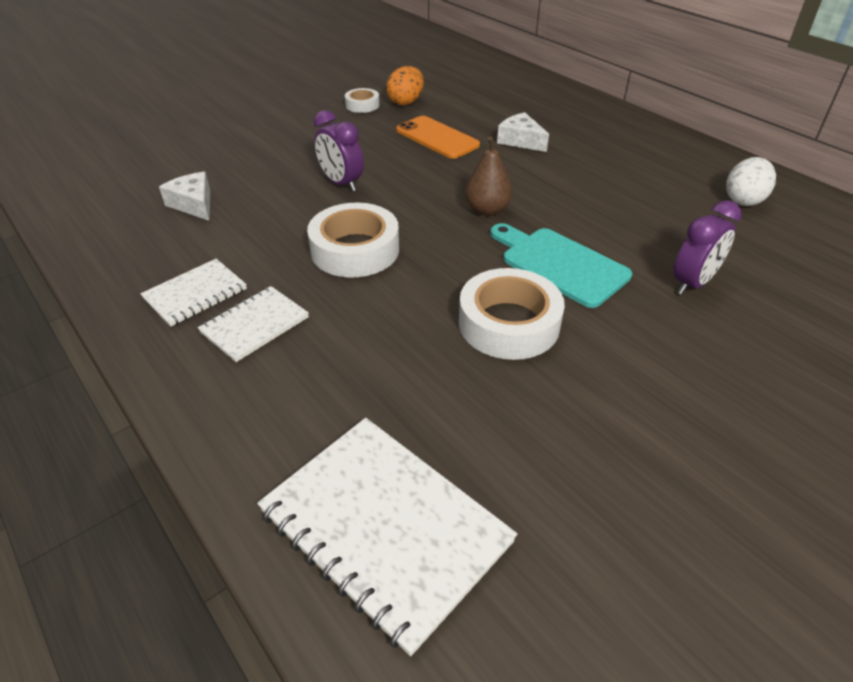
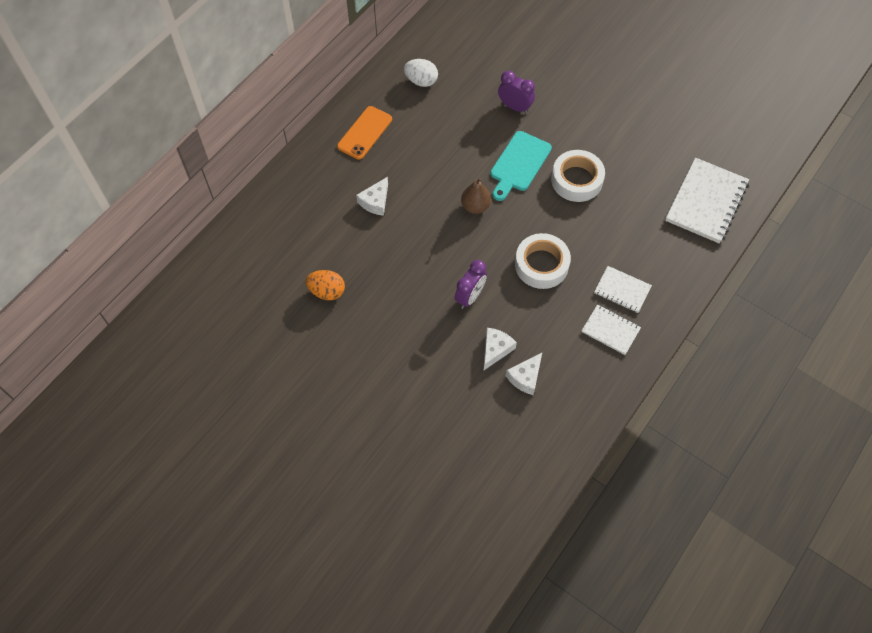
camera: 105 degrees left, 20 degrees up
white tape [345,88,379,113] -> none
orange phone [396,116,480,159] -> orange phone moved to [337,106,392,160]
none -> white cheese [484,328,517,370]

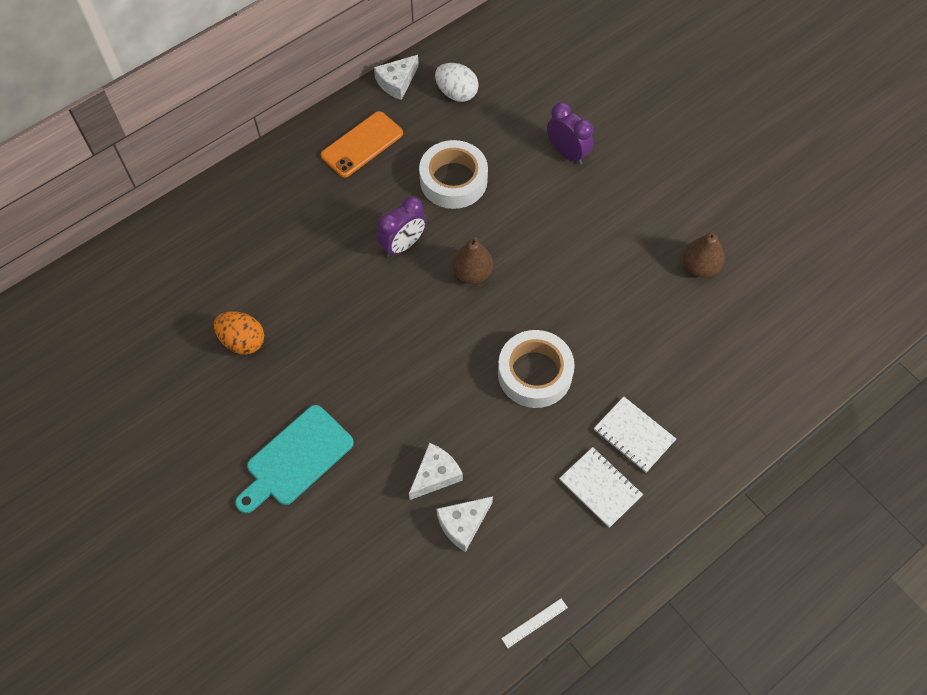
camera: 15 degrees right, 0 degrees up
white cheese [356,177,388,216] -> white cheese moved to [374,55,419,100]
purple clock [455,260,487,309] -> purple clock moved to [377,196,426,257]
turquoise cutting board [491,131,552,201] -> turquoise cutting board moved to [235,405,354,514]
white tape [551,150,605,202] -> white tape moved to [419,140,488,209]
white notebook [665,158,749,243] -> none
none -> white ruler [501,598,568,648]
none -> brown pear [683,231,725,278]

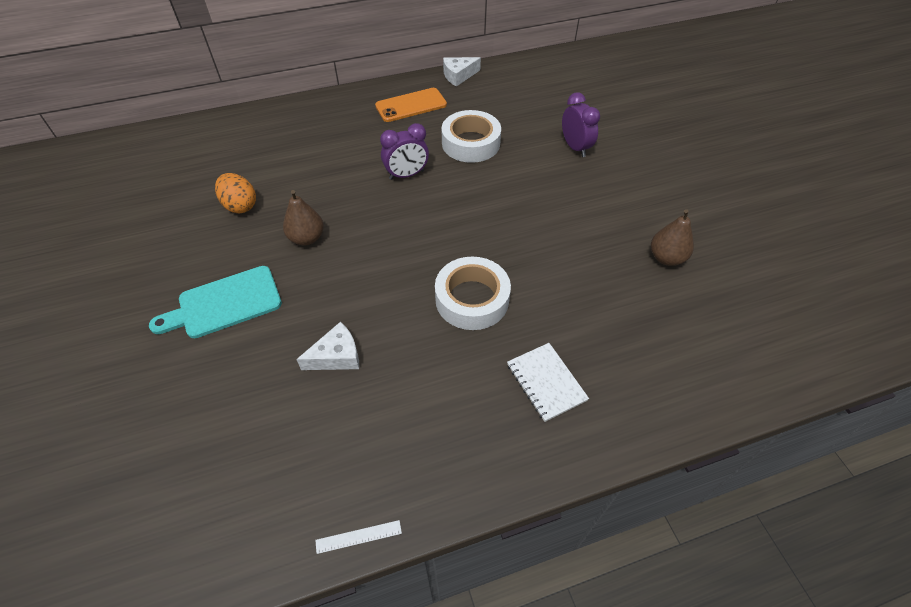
camera: 20 degrees right, 10 degrees down
white egg [435,63,479,102] -> none
white cheese [436,496,493,552] -> none
brown pear [452,237,493,284] -> brown pear moved to [283,190,324,246]
white notebook [559,447,643,528] -> none

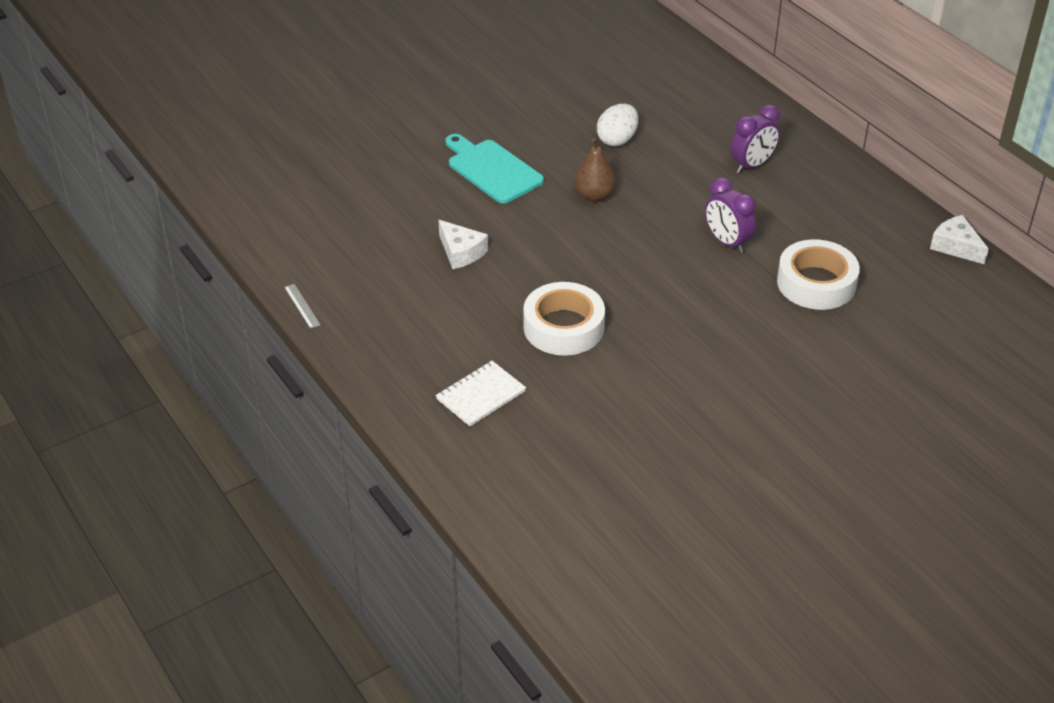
camera: 75 degrees right, 10 degrees down
orange egg [215,173,256,214] -> white egg [597,104,638,146]
white ruler [315,520,402,554] -> grey ruler [284,284,321,329]
orange phone [375,88,447,122] -> none
purple clock [562,92,600,157] -> purple clock moved to [730,105,780,173]
brown pear [651,209,694,266] -> none

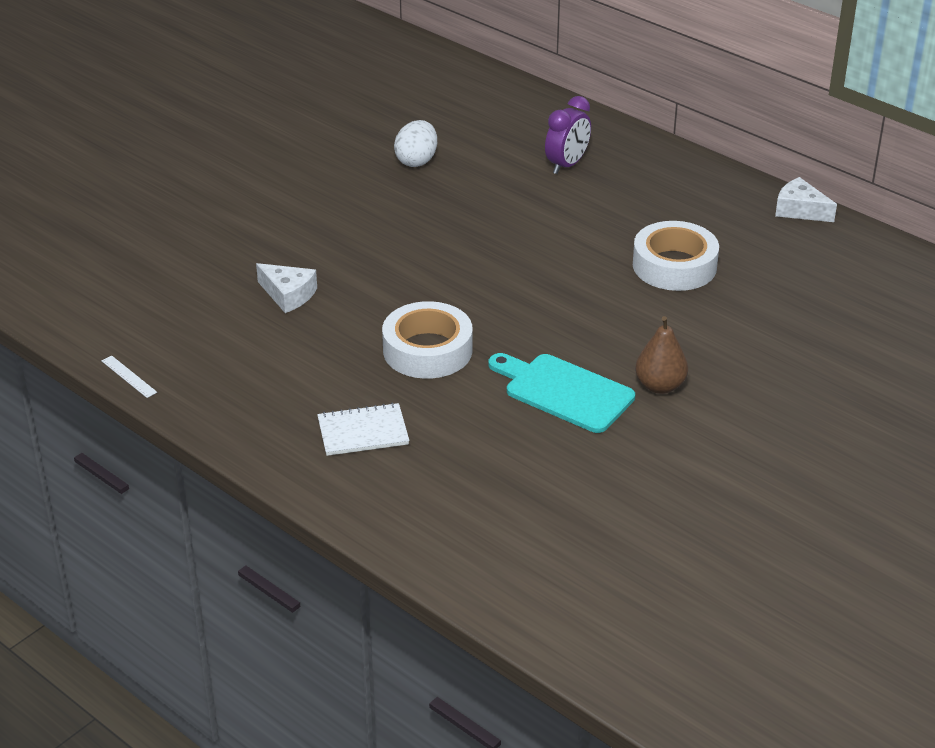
camera: 15 degrees left, 5 degrees down
grey ruler [284,284,321,329] -> white ruler [101,355,157,398]
white notebook [436,361,526,426] -> white notebook turned 45 degrees clockwise [317,403,409,456]
turquoise cutting board [445,134,544,204] -> turquoise cutting board moved to [489,353,635,433]
brown pear [574,138,616,202] -> brown pear moved to [635,316,688,394]
purple clock [705,178,756,253] -> none

